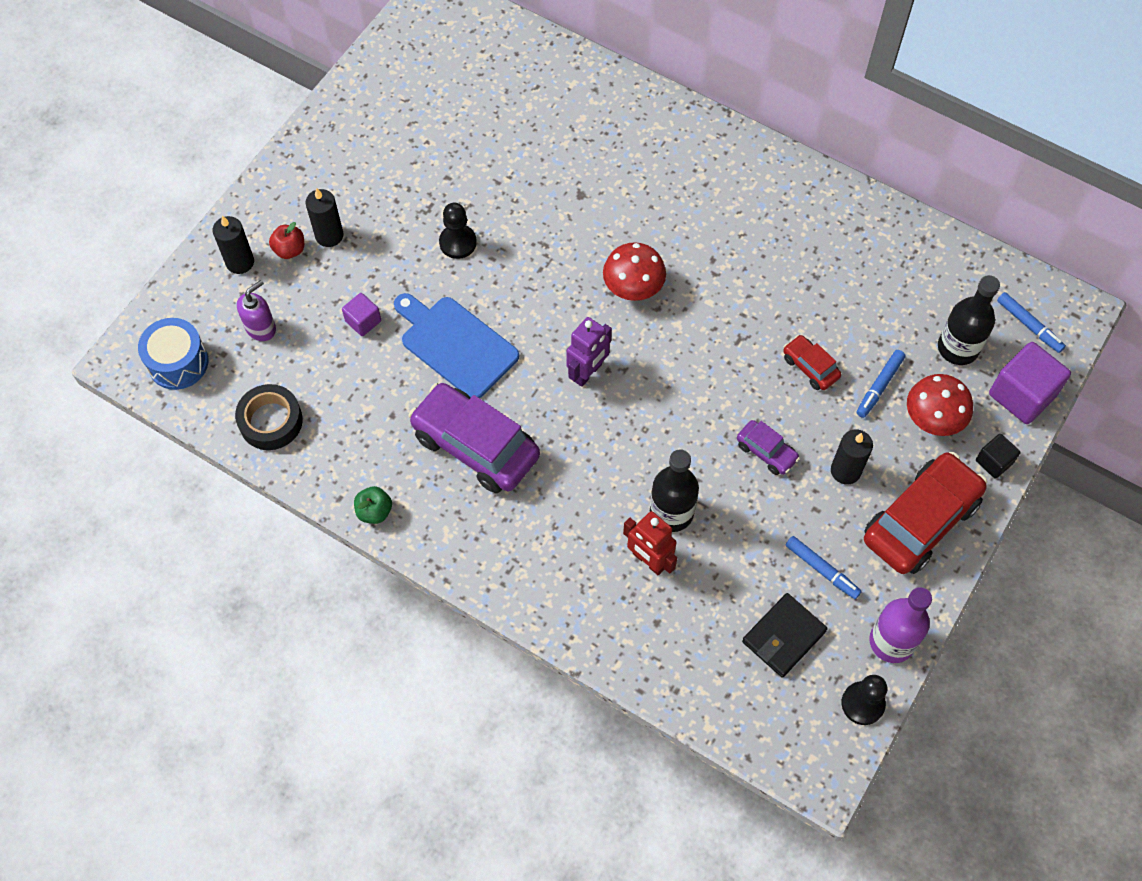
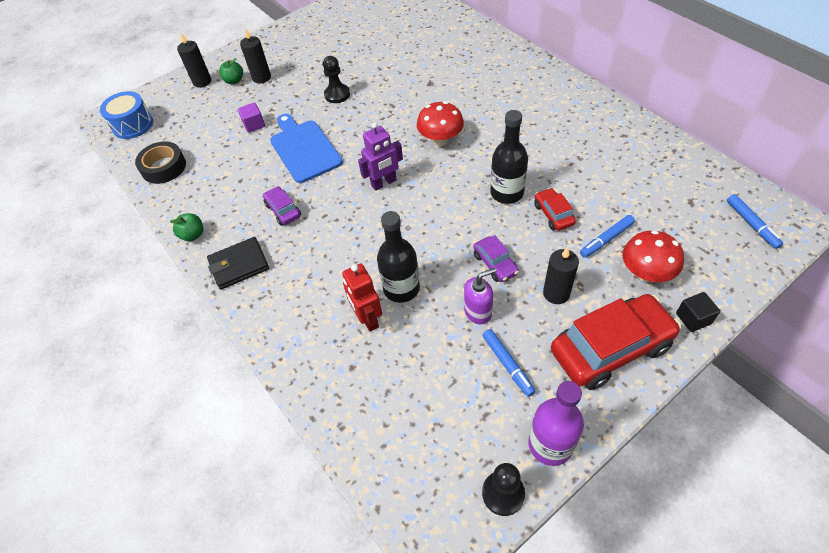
camera: 25 degrees right, 10 degrees down
purple soap dispenser [237,280,276,341] -> purple soap dispenser moved to [464,268,496,324]
red apple [269,222,304,259] -> green apple [219,58,243,84]
purple car [408,383,540,493] -> purple car [263,186,301,226], size x0.48
black wallet [742,593,827,677] -> black wallet moved to [207,237,269,290]
black bottle [938,275,1000,365] -> black bottle moved to [491,110,528,204]
purple cube [989,342,1071,424] -> none

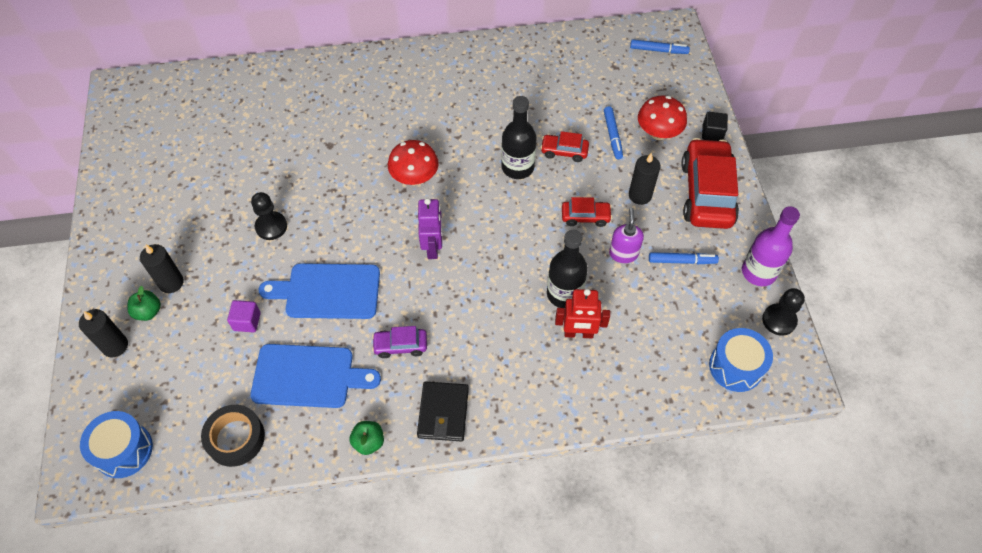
camera: 65 degrees left, 5 degrees up
purple car [474,235,519,282] -> red car [562,197,612,227]
none -> blue cutting board [250,344,381,408]
none -> blue drum [709,328,773,392]

